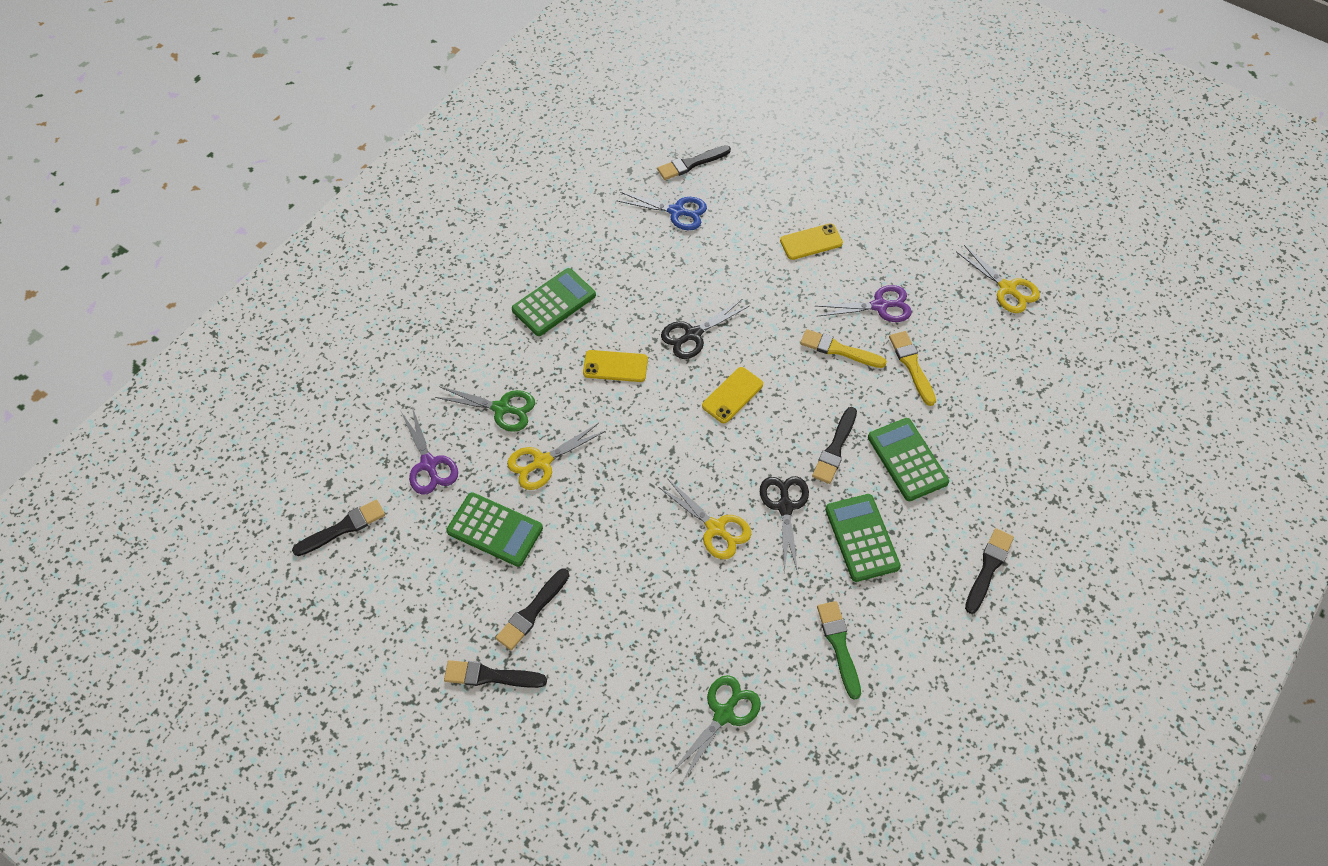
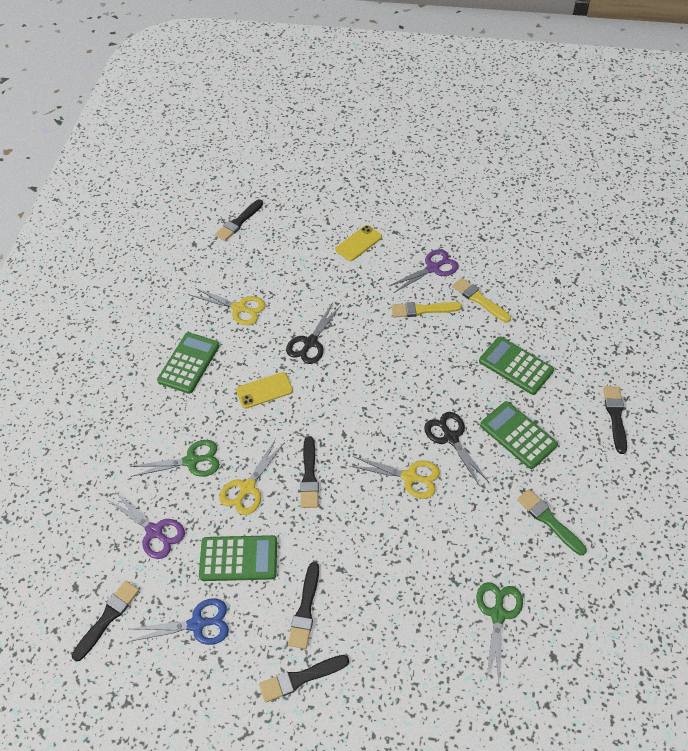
camera: 25 degrees left, 5 degrees down
blue scissors [616,192,707,230] -> blue scissors moved to [129,598,229,645]
yellow phone [702,367,763,423] -> none
black brush [812,407,857,484] -> black brush moved to [300,436,319,508]
yellow scissors [956,245,1040,313] -> yellow scissors moved to [190,288,266,325]

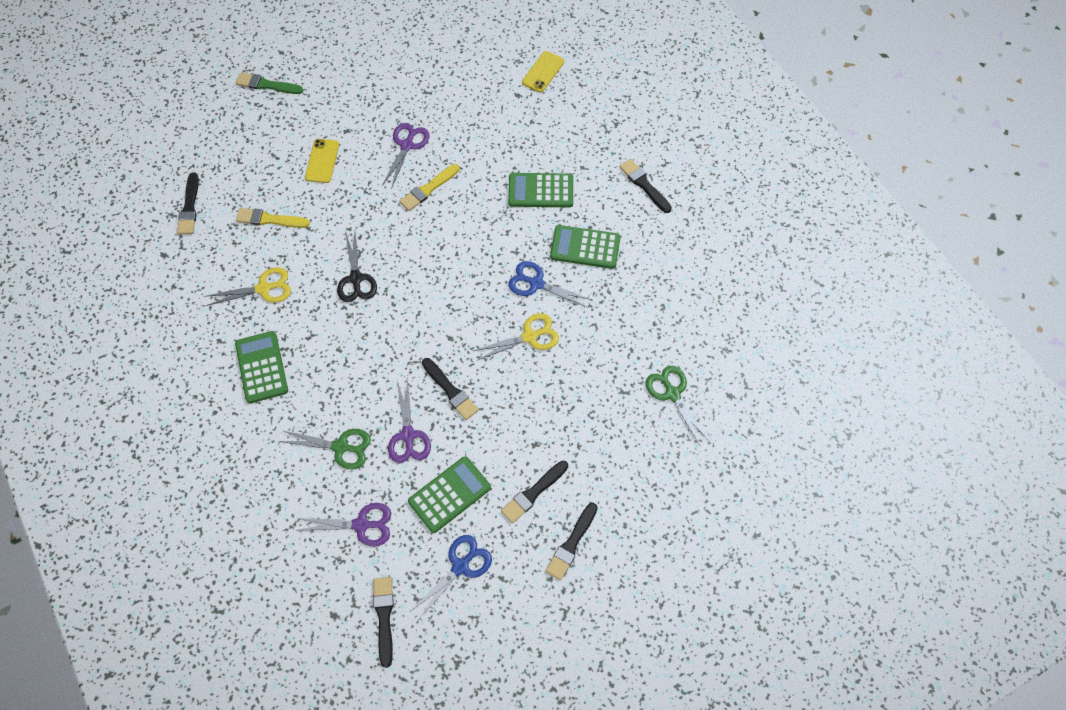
camera: 40 degrees left, 10 degrees up
green scissors [130,440,220,477] -> green scissors turned 60 degrees clockwise [279,429,371,469]
yellow scissors [219,439,285,515] -> purple scissors [388,377,431,463]
yellow phone [236,372,293,409] -> yellow phone moved to [522,51,564,93]
black brush [288,562,319,649] -> black brush turned 75 degrees clockwise [501,461,568,523]
black scissors [424,412,489,486] -> blue scissors [508,261,592,308]
yellow brush [452,278,511,323] -> yellow brush moved to [236,208,310,228]
green brush [517,489,587,555] -> green brush moved to [236,73,303,94]

